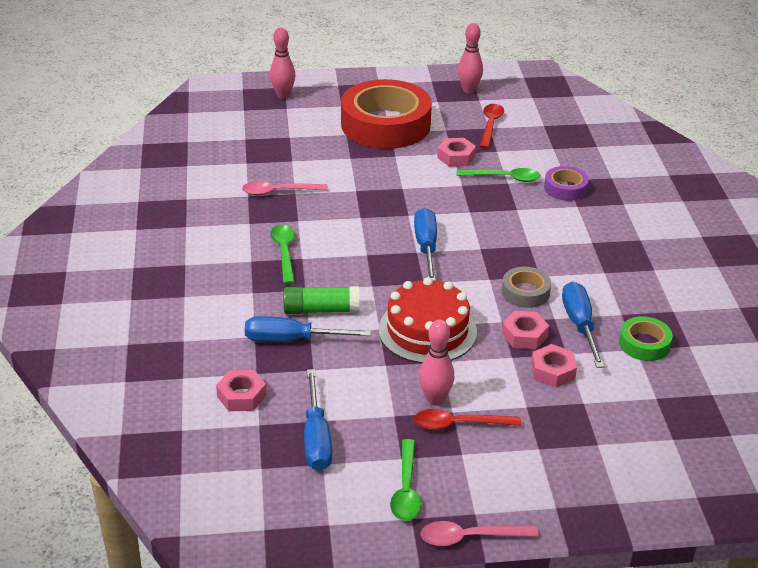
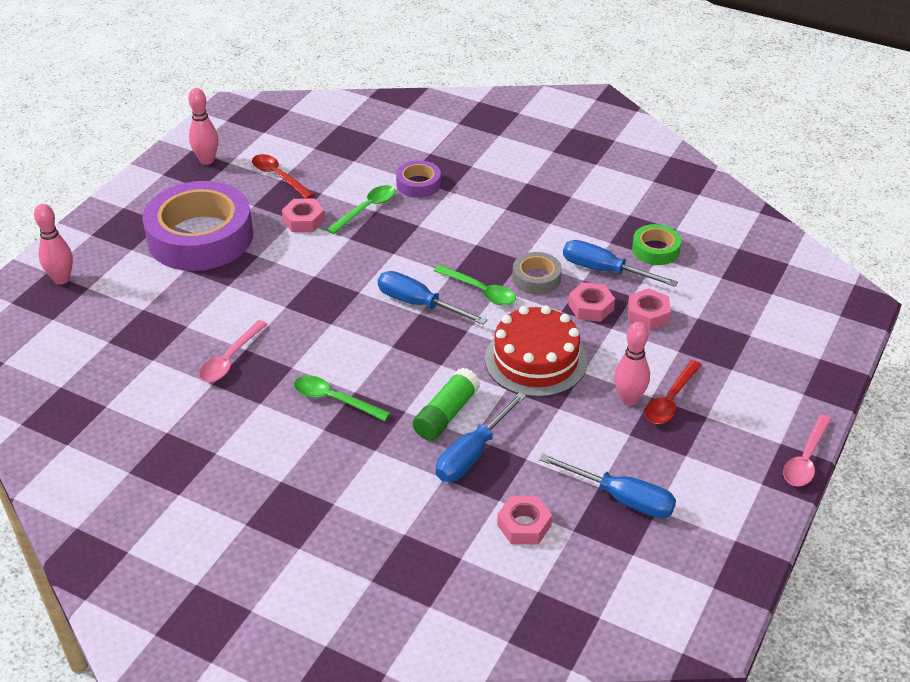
camera: 55 degrees left, 5 degrees up
red tape [341,79,432,149] -> purple tape [142,181,253,271]
green spoon [390,439,421,521] -> green spoon moved to [434,265,516,305]

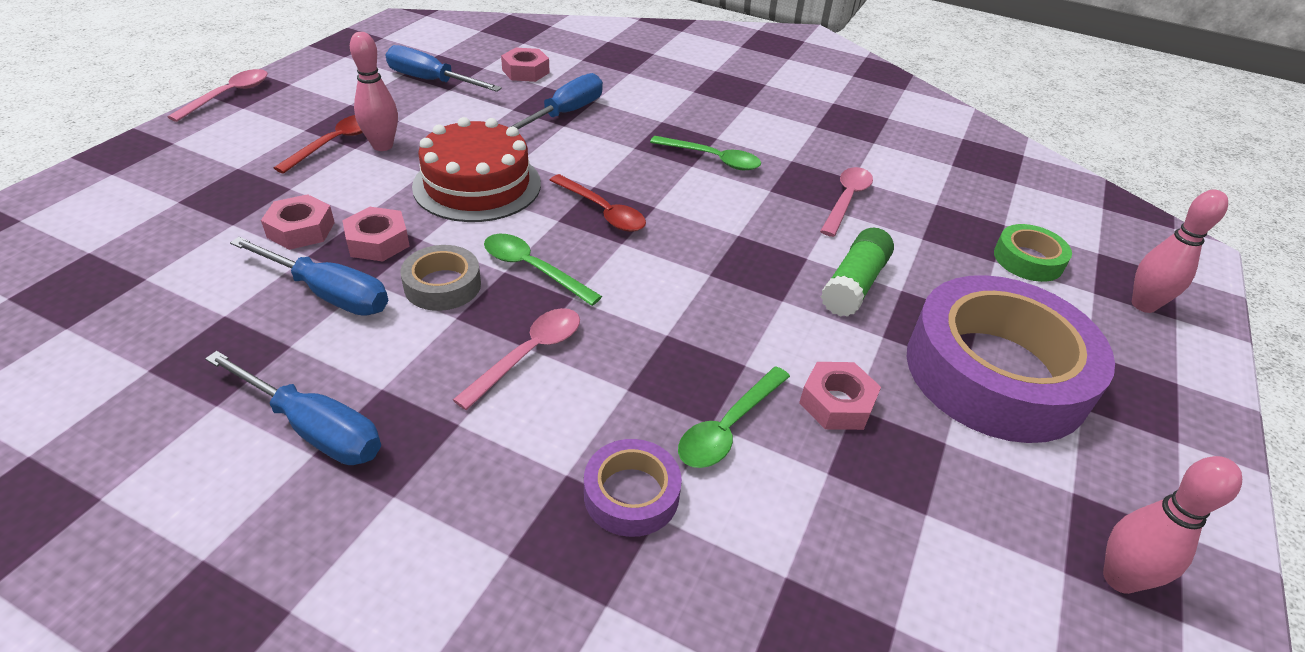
camera: 175 degrees right, 0 degrees up
red spoon [252,154,314,199] -> red spoon moved to [550,174,646,232]
blue screwdriver [378,271,487,325] -> blue screwdriver moved to [205,351,381,465]
green glue stick [413,368,480,441] -> green glue stick moved to [821,228,894,317]
green tape [632,224,681,265] -> green tape moved to [994,224,1072,282]
none -> pink spoon [453,308,580,410]

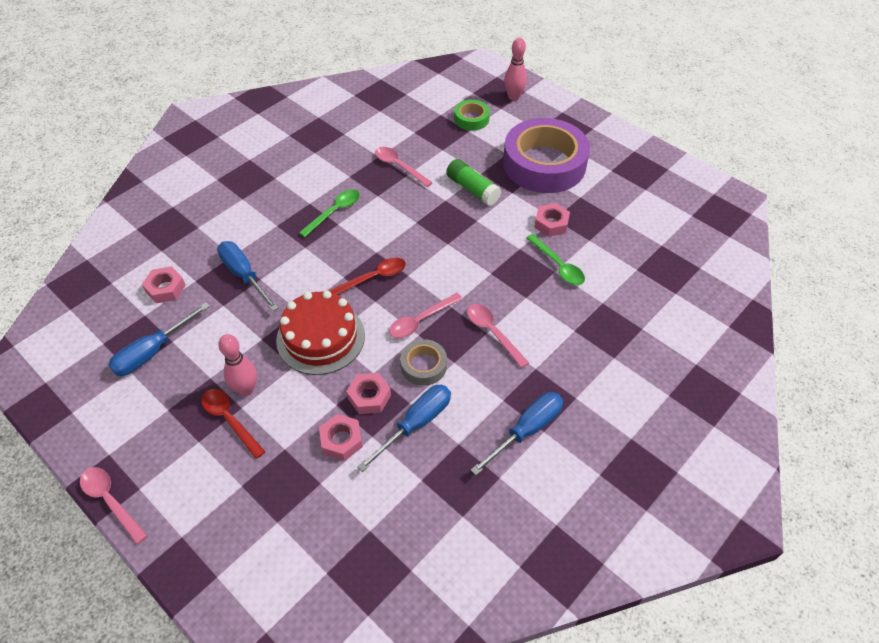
camera: 70 degrees left, 10 degrees up
green spoon [484,234,602,306] -> pink spoon [389,293,463,338]
purple tape [584,439,682,537] -> none
pink bowling pin [1103,456,1242,594] -> none

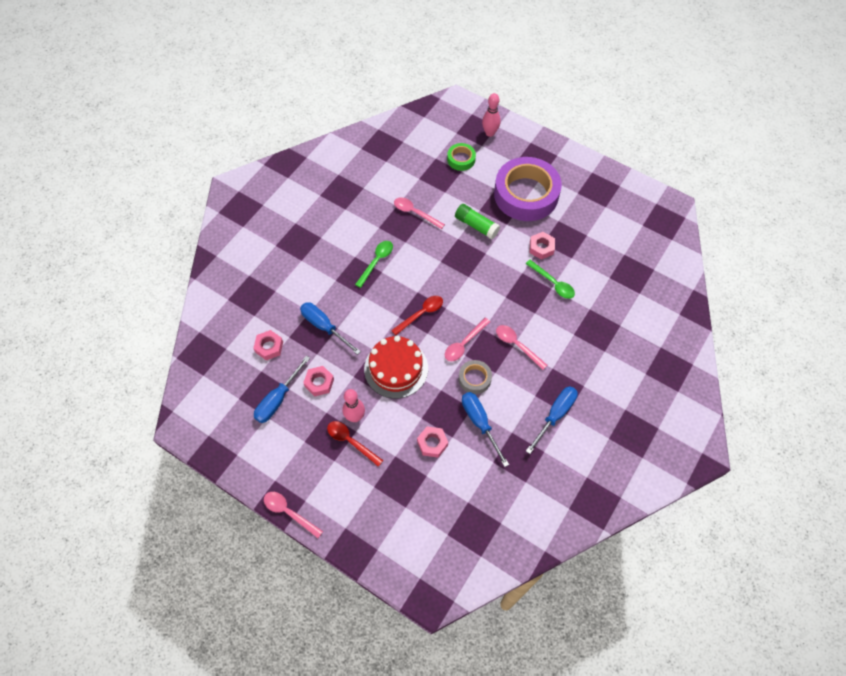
camera: 10 degrees left, 10 degrees up
pink nut [346,373,391,414] -> pink nut moved to [303,366,334,396]
blue screwdriver [357,385,451,472] -> blue screwdriver turned 60 degrees counterclockwise [462,392,509,467]

